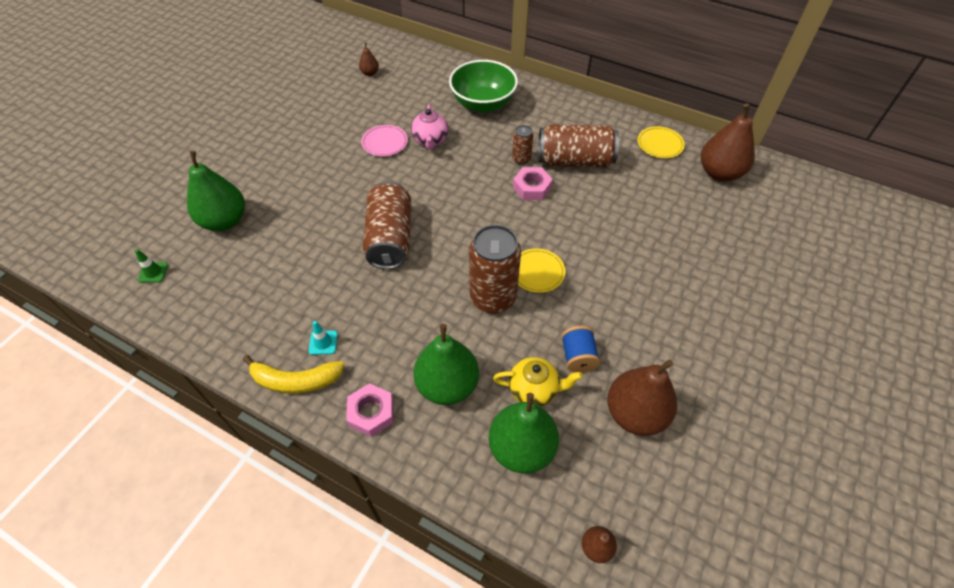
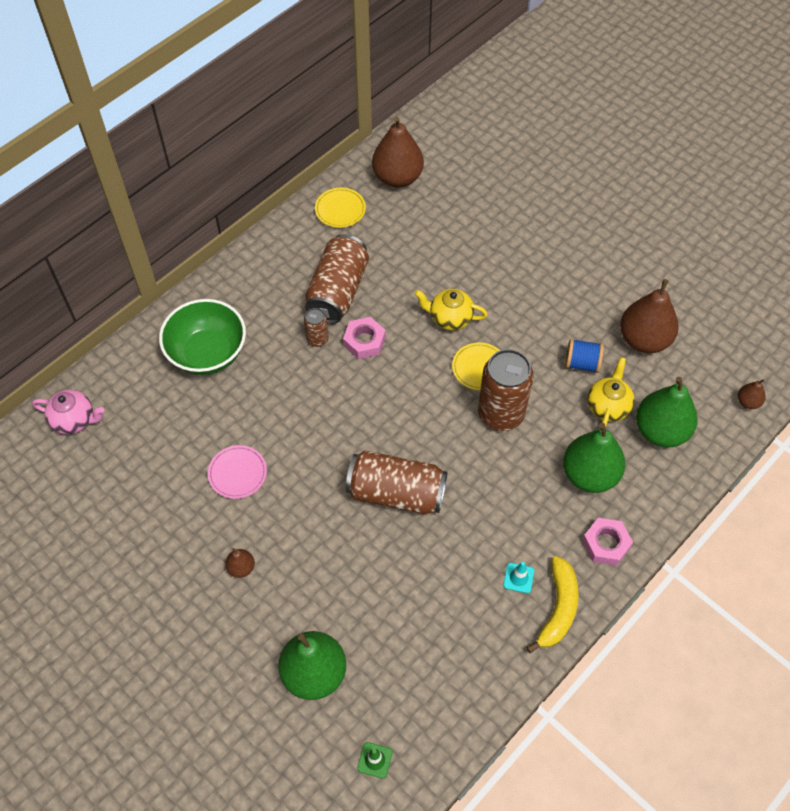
camera: 75 degrees left, 5 degrees up
brown pear [359,43,379,76] -> brown pear moved to [225,548,255,578]
pink teapot [411,105,449,150] -> pink teapot moved to [32,390,104,434]
none -> yellow teapot [414,289,488,331]

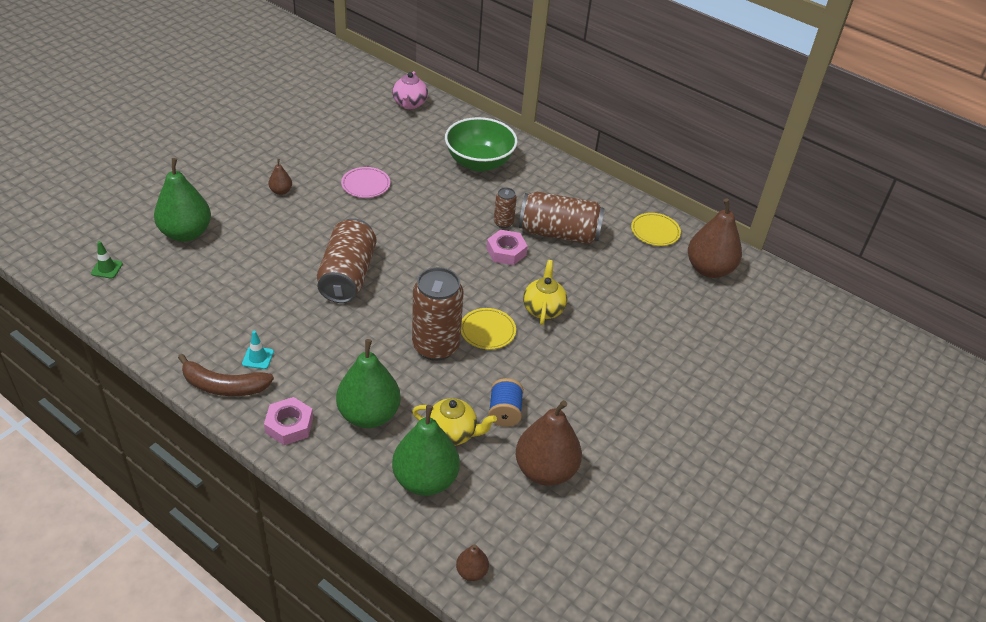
camera: 80 degrees right, 15 degrees down
yellow banana [526,556,579,653] -> brown banana [178,354,274,396]

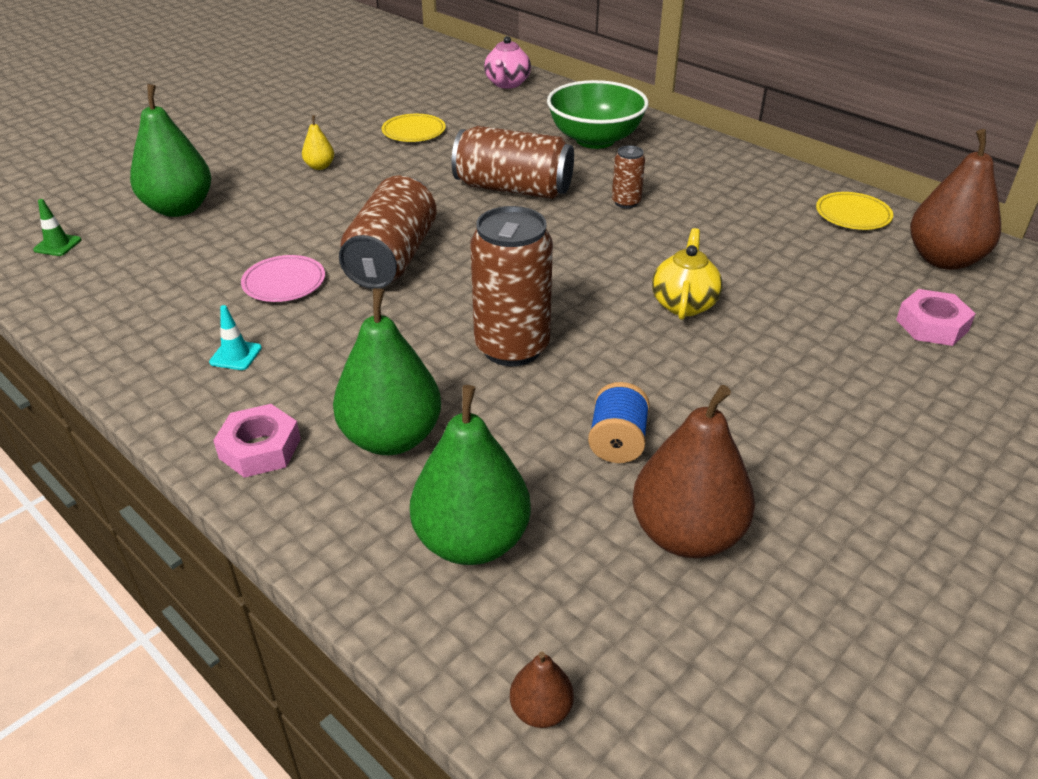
camera: 10 degrees right, 5 degrees down
brown banana [178,354,274,396] -> none
brown pear [268,159,292,195] -> yellow pear [302,115,334,170]
pink plate [341,167,390,198] -> pink plate moved to [241,255,325,302]
yellow teapot [412,398,497,446] -> none
yellow plate [461,308,516,350] -> yellow plate moved to [382,114,446,142]
pink nut [486,230,528,265] -> pink nut moved to [896,289,976,346]
brown can [519,192,605,244] -> brown can moved to [451,126,574,199]

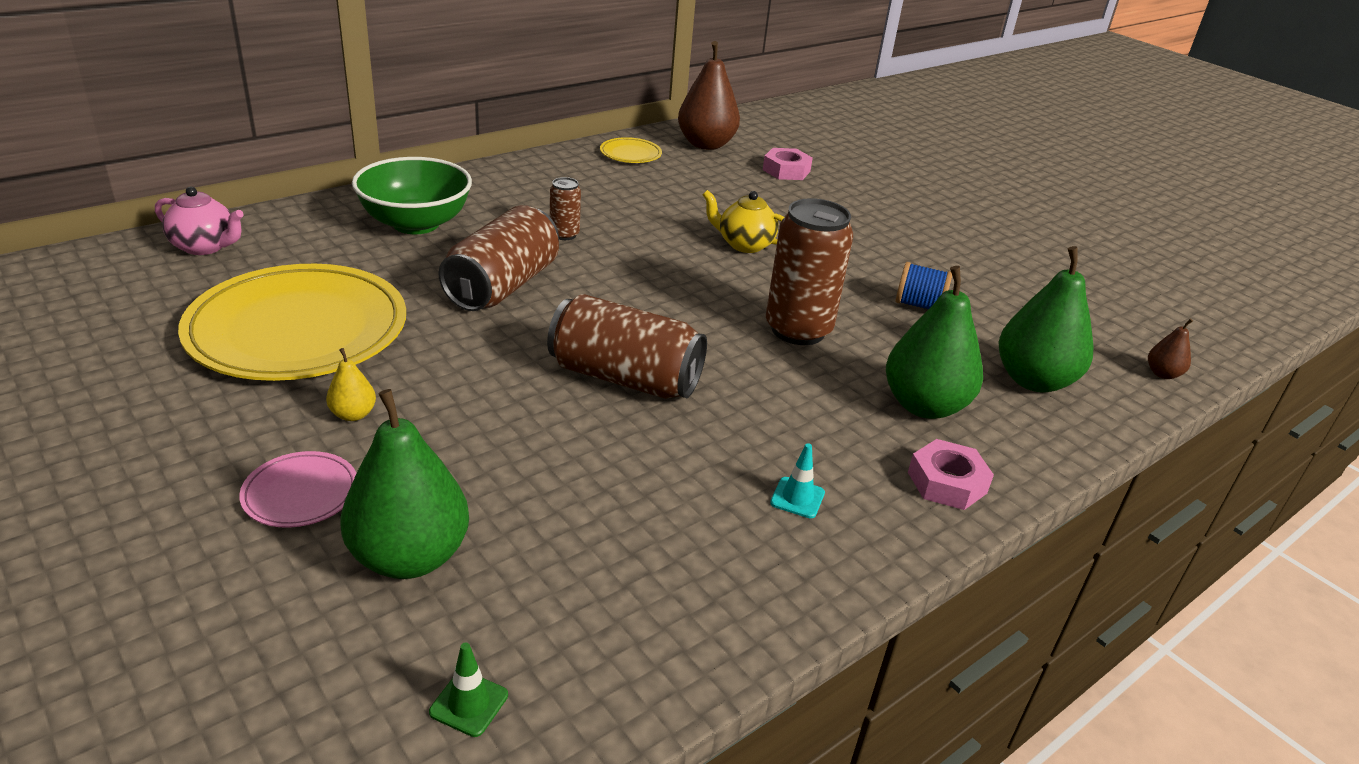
camera: 85 degrees left, 5 degrees down
pink plate [241,255,325,302] -> pink plate moved to [239,451,356,528]
yellow plate [382,114,446,142] -> yellow plate [178,264,406,381], size x2.36
brown pear [632,385,755,558] -> none

